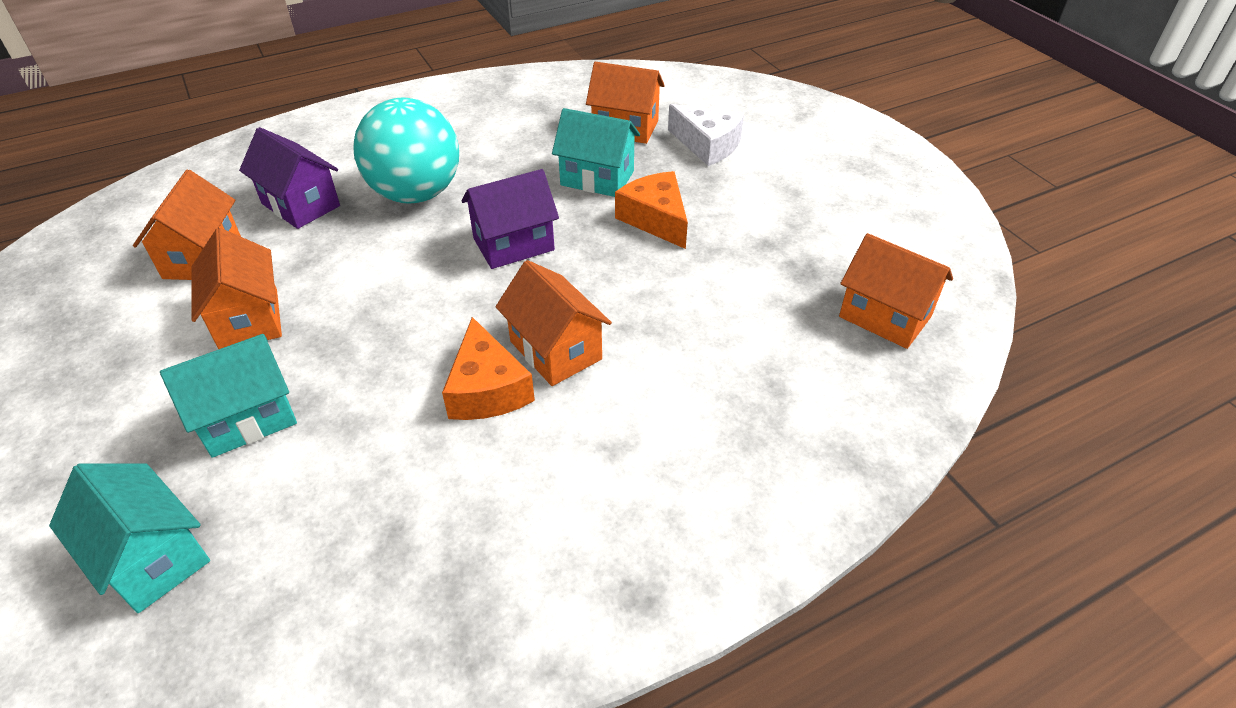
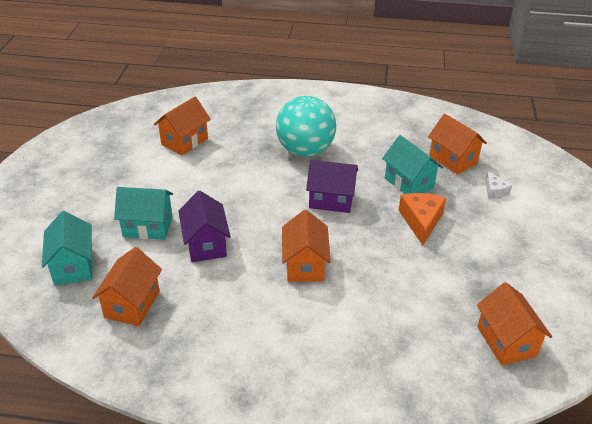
camera: 35 degrees right, 5 degrees down
orange house [191,228,282,349] -> orange house moved to [92,247,162,326]
purple house [239,127,340,229] -> purple house moved to [178,191,231,262]
orange cheese [442,317,535,420] -> none
white cheese [668,104,744,166] -> white cheese [485,171,512,199], size x0.58

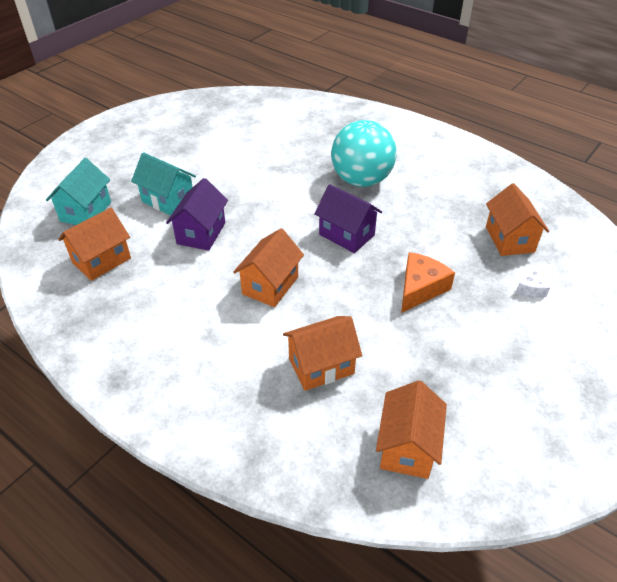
camera: 30 degrees right, 5 degrees up
orange house [154,97,211,155] -> orange house moved to [283,316,362,391]
turquoise house [382,135,443,194] -> none

